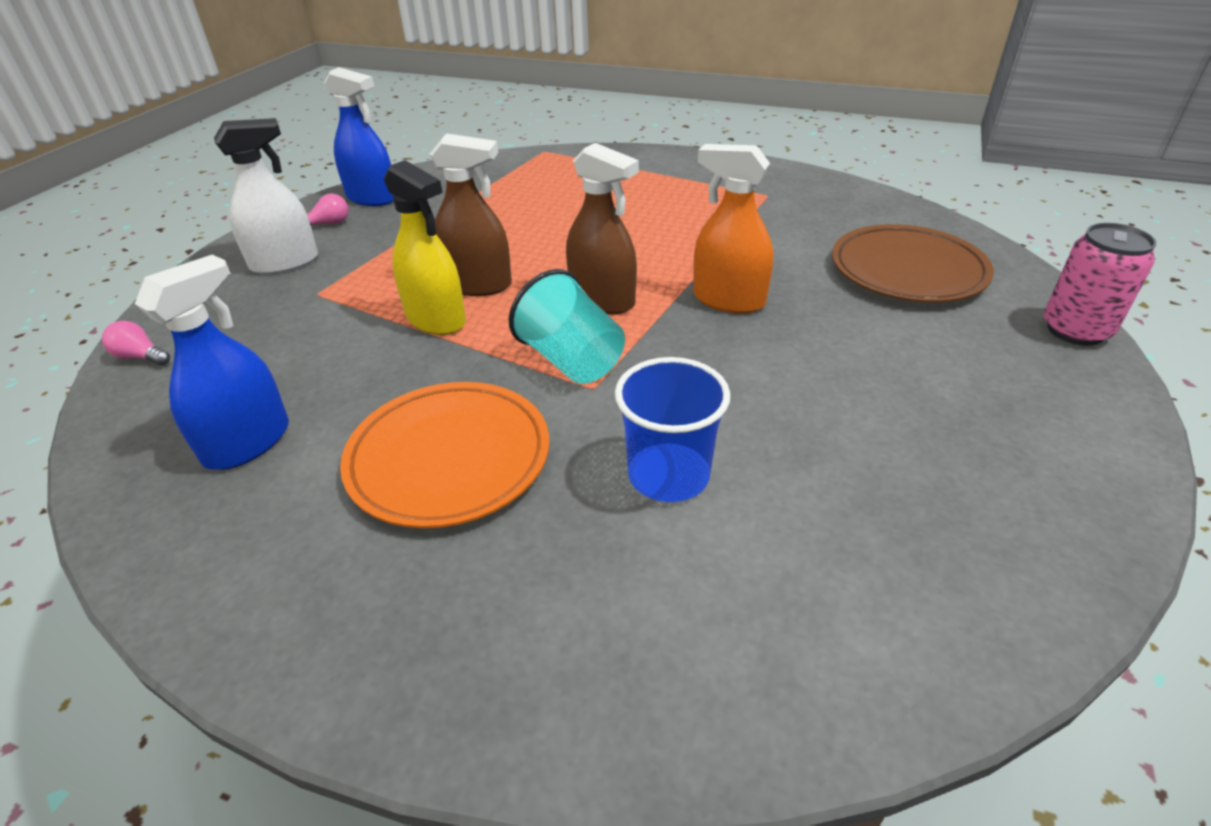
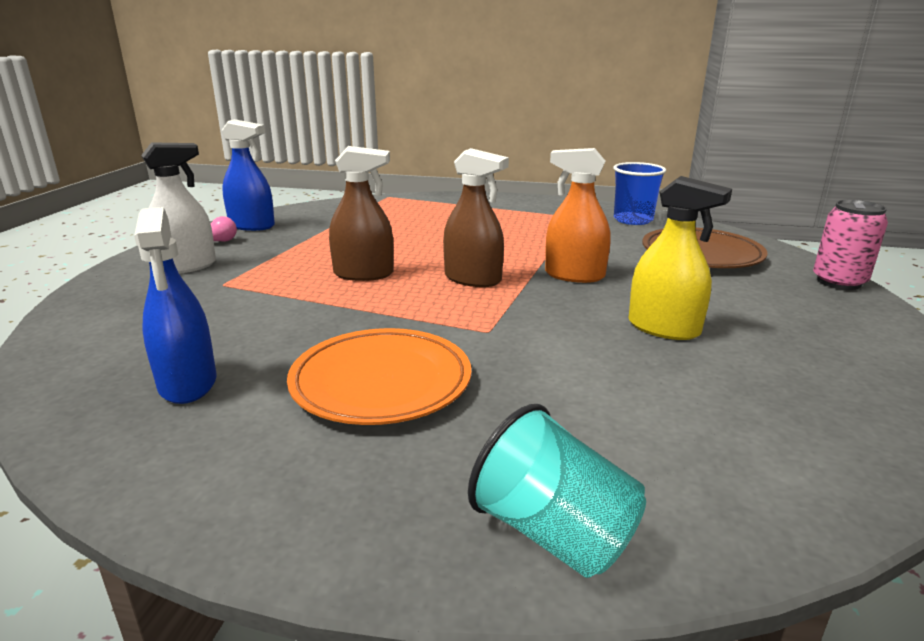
camera: 10 degrees left, 15 degrees down
pink light bulb [102,321,170,366] -> none
blue spray bottle [135,255,289,470] -> blue spray bottle turned 135 degrees clockwise [134,207,217,404]
yellow spray bottle [384,160,466,335] -> yellow spray bottle moved to [629,176,732,340]
turquoise cup [509,269,625,384] -> turquoise cup moved to [468,404,646,578]
blue cup [615,357,730,502] -> blue cup moved to [613,162,666,225]

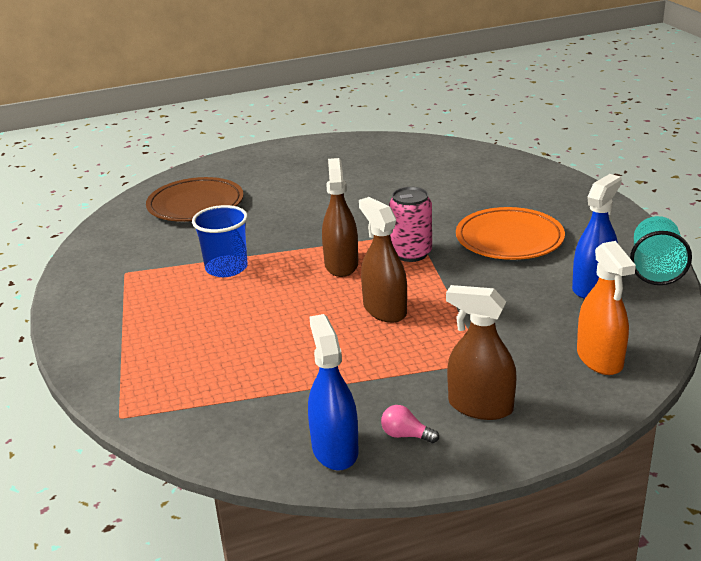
camera: 120 degrees left, 5 degrees up
white spray bottle [141,142,216,274] -> brown spray bottle [446,285,517,420]
turquoise cup [468,404,646,578] -> turquoise cup moved to [630,216,692,285]
orange spray bottle [545,148,611,283] -> orange spray bottle moved to [577,241,636,375]
blue cup [613,162,666,225] -> blue cup moved to [192,205,248,277]
yellow spray bottle [629,176,732,340] -> none
pink can [813,200,888,290] -> pink can moved to [389,187,432,262]

